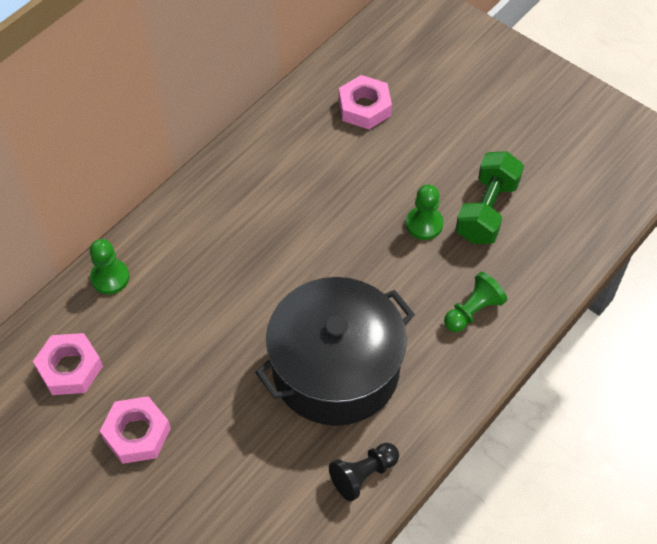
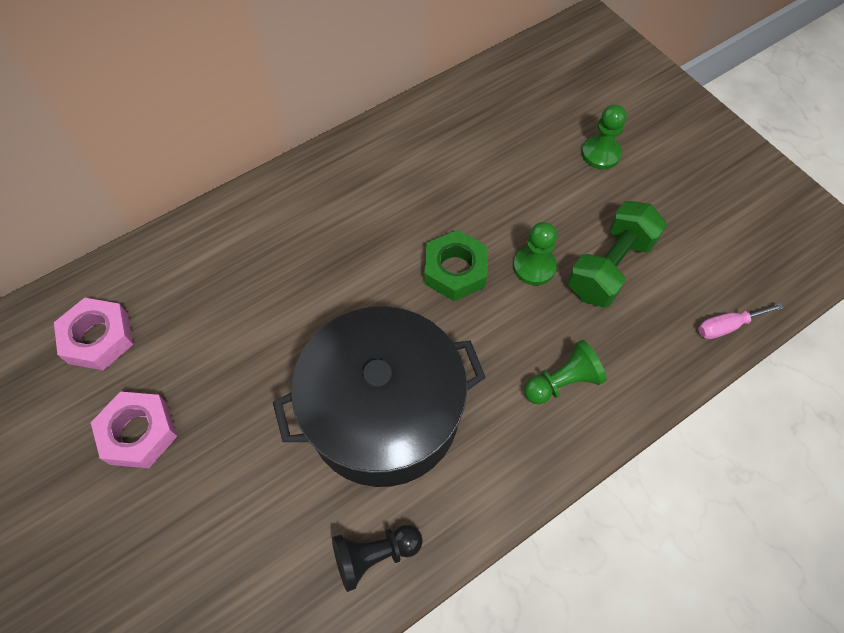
camera: 15 degrees right, 5 degrees up
green pawn [90,239,129,294] -> green pawn moved to [581,104,627,169]
pink nut [339,75,392,129] -> none
none -> green nut [424,230,488,301]
none -> pink screwdriver [698,303,784,339]

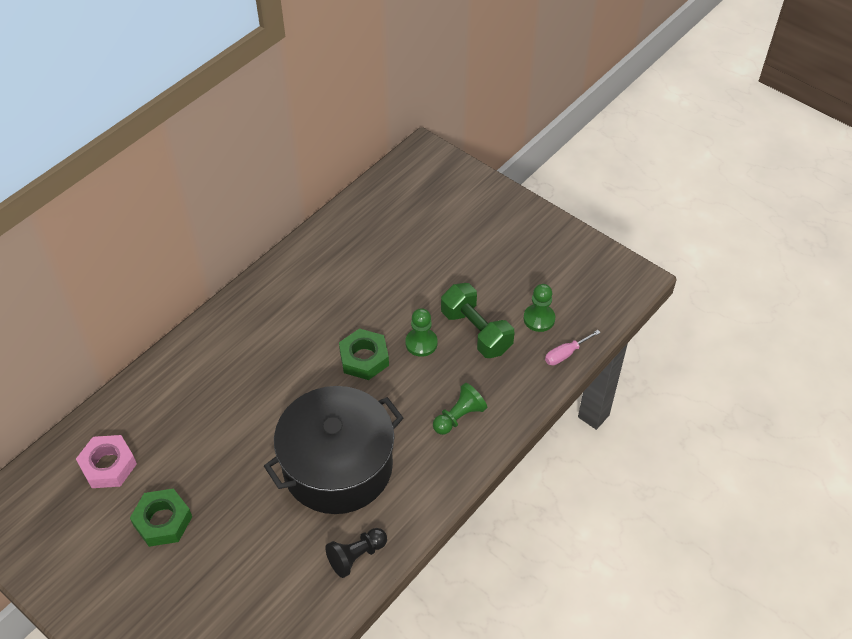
camera: 15 degrees left, 10 degrees down
pink nut [91,391,177,468] -> green nut [130,488,192,547]
green dumbbell [568,201,667,308] -> green dumbbell turned 60 degrees counterclockwise [441,283,514,358]
green pawn [581,104,627,169] -> green pawn moved to [523,284,555,332]

